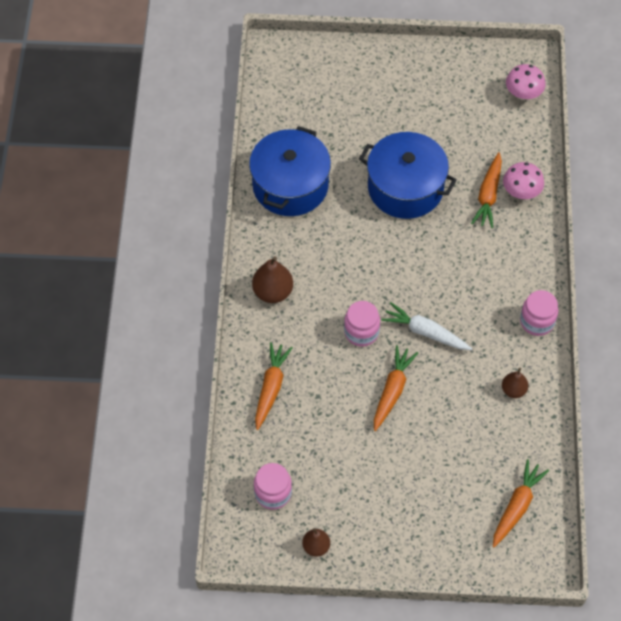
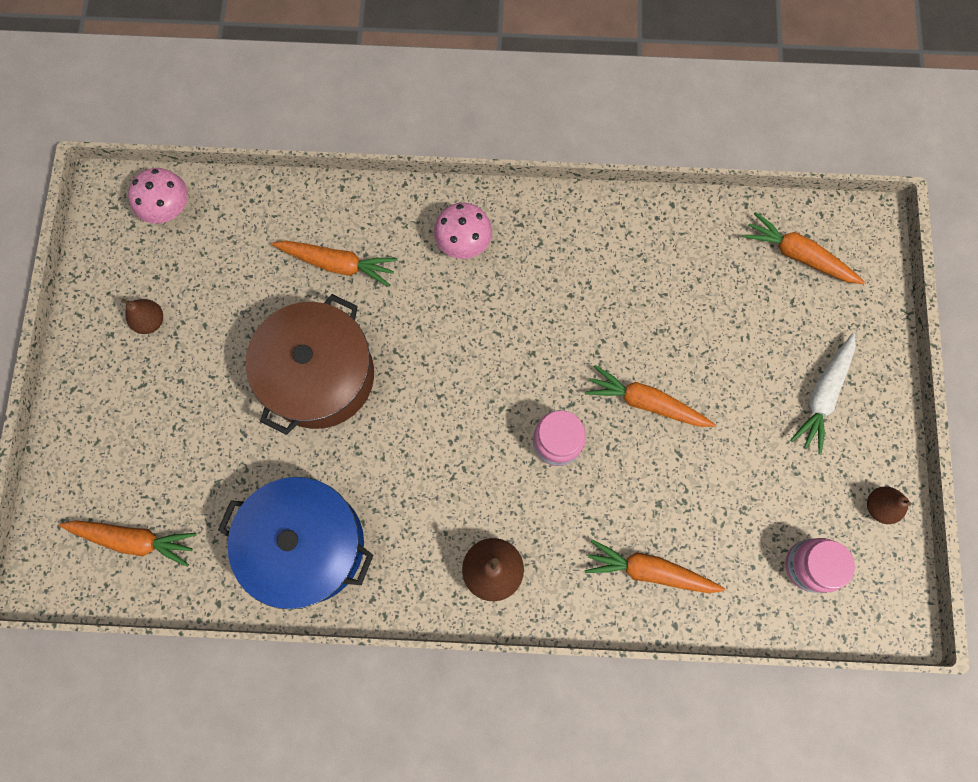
camera: 90 degrees left, 15 degrees up
blue pot [359,132,457,219] -> brown pot [246,294,374,435]
white carrot [381,302,472,350] -> white carrot moved to [790,333,856,455]
brown pear [502,368,528,398] -> brown pear moved to [121,299,163,334]
pink mushroom [503,162,544,199] -> pink mushroom moved to [434,203,492,259]
pink jar [520,290,558,336] -> none
none -> orange carrot [59,520,197,567]

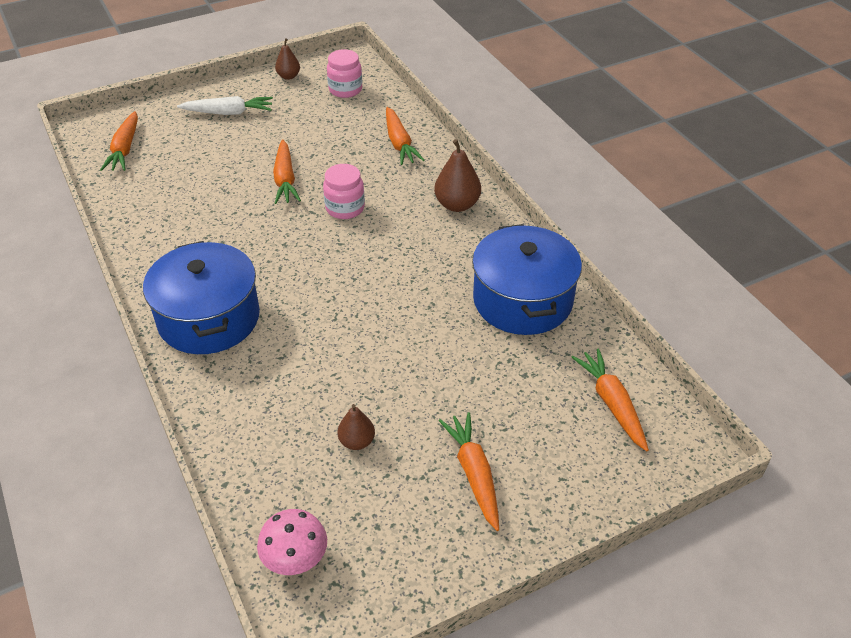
camera: 120 degrees left, 30 degrees down
brown pear [121,299,163,334] -> brown pear moved to [338,404,375,450]
brown pot [246,294,374,435] -> none
orange carrot [272,241,397,287] -> orange carrot moved to [439,412,499,531]
pink mushroom [434,203,492,259] -> blue pot [143,241,260,354]

